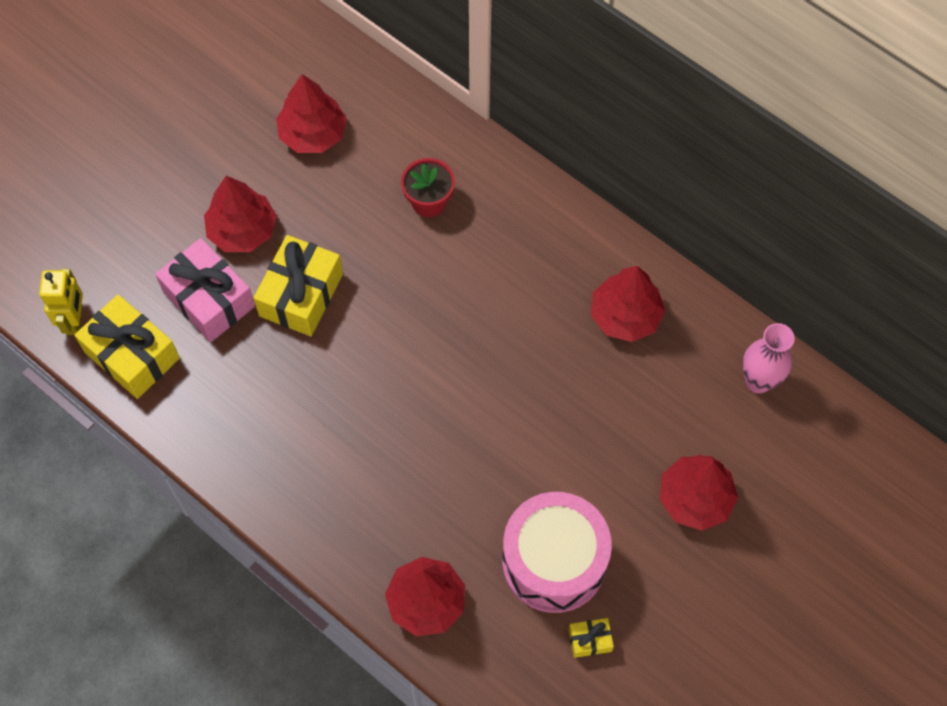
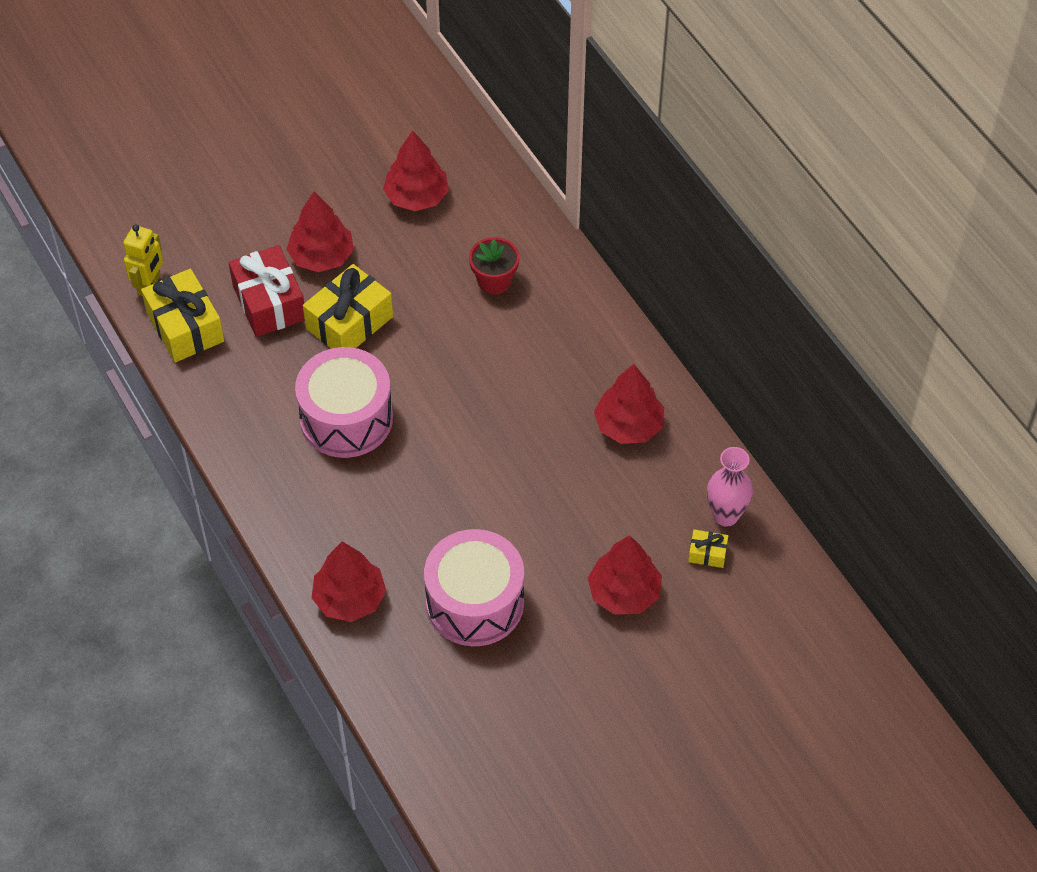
camera: 20 degrees right, 10 degrees down
pink gift [155,238,255,342] -> red gift [228,245,305,337]
yellow gift [568,618,614,658] -> yellow gift moved to [688,530,728,568]
none -> pink drum [295,347,393,458]

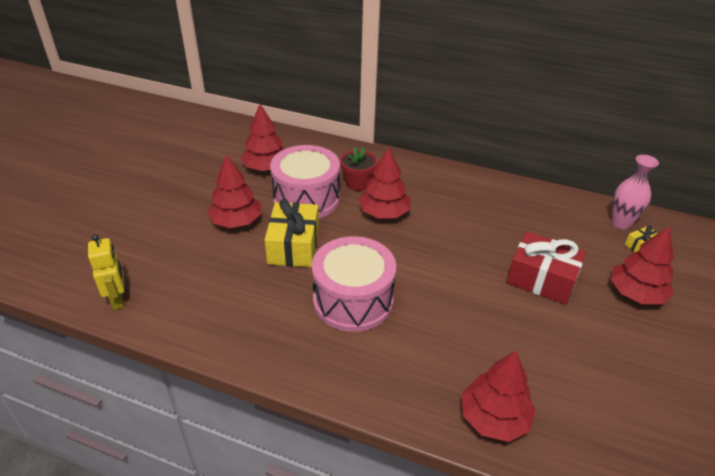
camera: 40 degrees left, 15 degrees down
yellow gift [141,269,224,362] -> none
red gift [228,245,305,337] -> red gift moved to [506,232,586,305]
pink drum [424,529,524,646] -> pink drum moved to [270,145,340,218]
red tree [594,364,664,444] -> red tree moved to [359,147,410,218]

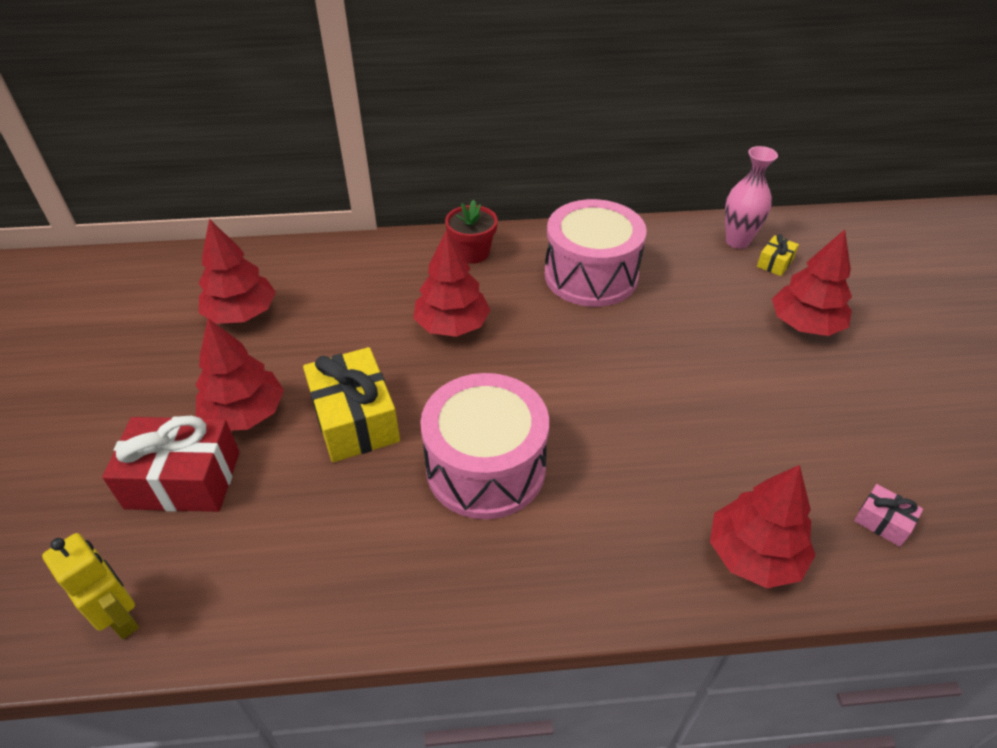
camera: 25 degrees left, 5 degrees up
pink drum [270,145,340,218] -> pink drum moved to [545,199,647,307]
red flower pot [340,147,377,191] -> red flower pot moved to [445,200,498,264]
red gift [506,232,586,305] -> red gift moved to [102,415,240,512]
none -> pink gift [854,484,923,547]

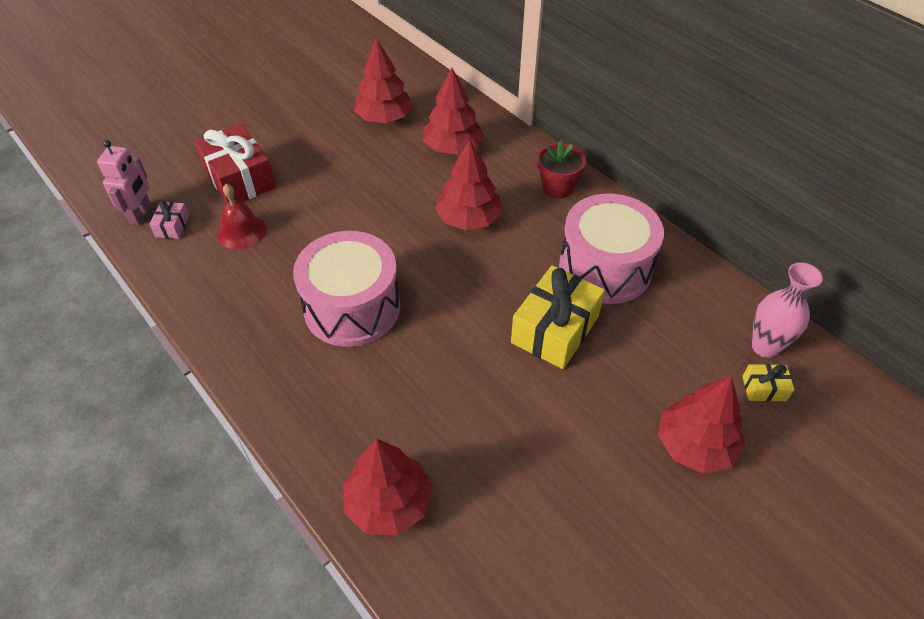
camera: 55 degrees right, 5 degrees up
yellow robot [42,533,139,639] -> pink robot [97,140,151,225]
red tree [196,318,284,431] -> red tree moved to [423,68,484,154]
yellow gift [303,347,400,462] -> yellow gift moved to [511,265,605,369]
pink gift [854,484,923,547] -> pink gift moved to [149,201,189,239]
none -> red bell [217,184,267,249]

